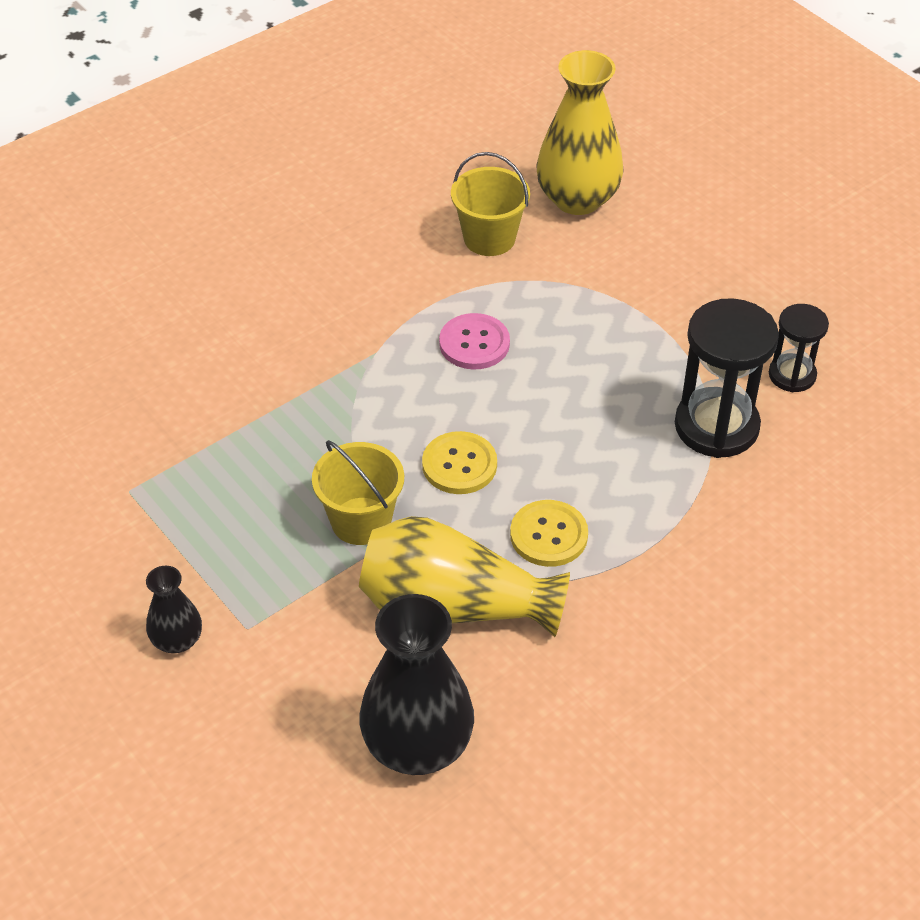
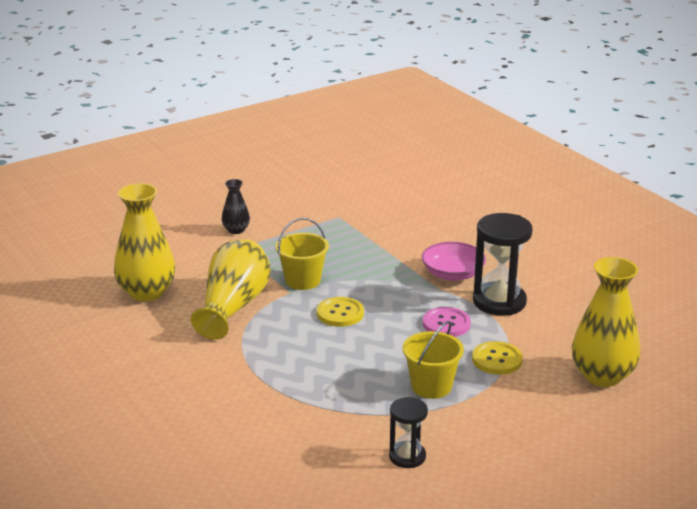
camera: 95 degrees right, 20 degrees down
black vase [359,594,474,775] -> yellow vase [114,183,175,301]
yellow bucket [451,152,530,256] -> yellow bucket moved to [403,321,464,399]
yellow button [510,500,588,567] -> yellow button moved to [472,341,523,375]
black hourglass [675,298,779,458] -> black hourglass moved to [473,213,533,316]
none -> pink bowl [422,242,486,281]

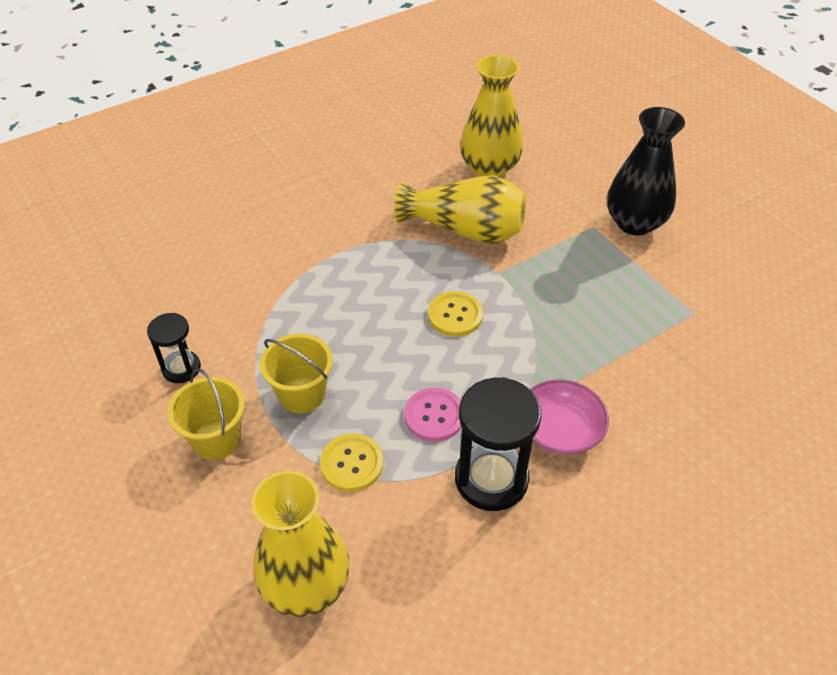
camera: 90 degrees right, 20 degrees up
black vase [222,179,250,234] -> black vase [607,107,685,235], size x1.96
yellow bucket [276,218,329,290] -> yellow bucket moved to [168,369,245,460]

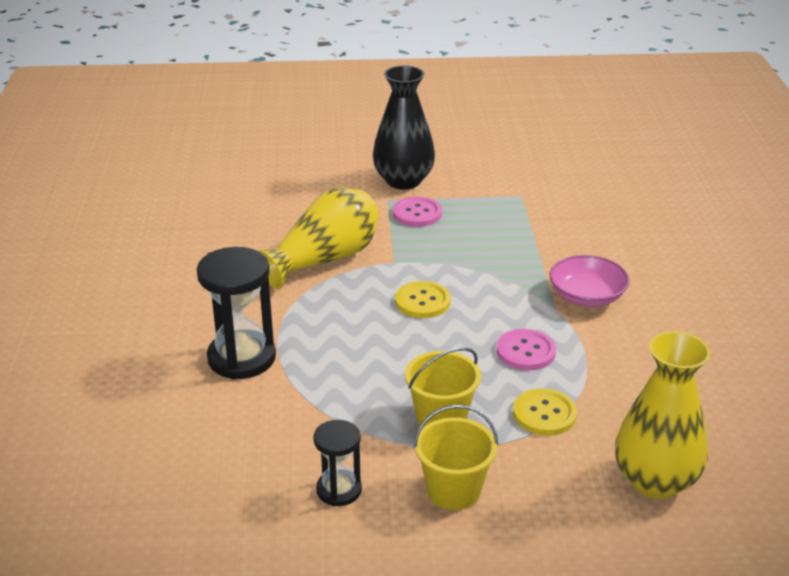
camera: 60 degrees left, 15 degrees down
black hourglass [455,377,542,511] -> black hourglass moved to [197,247,276,379]
yellow vase [460,55,523,177] -> none
none -> pink button [393,197,442,227]

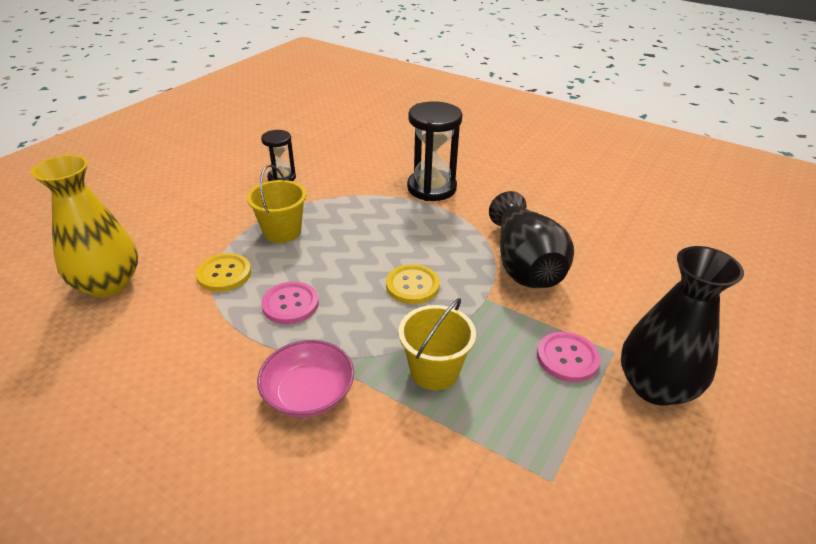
camera: 125 degrees right, 5 degrees up
yellow vase [257,188,379,289] -> black vase [489,191,574,288]
yellow bucket [413,404,498,510] -> yellow bucket moved to [398,298,476,390]

